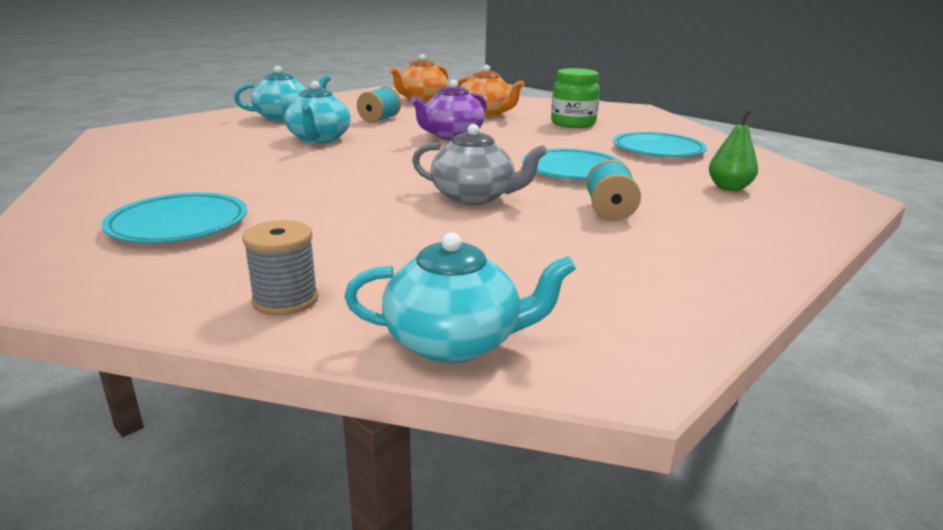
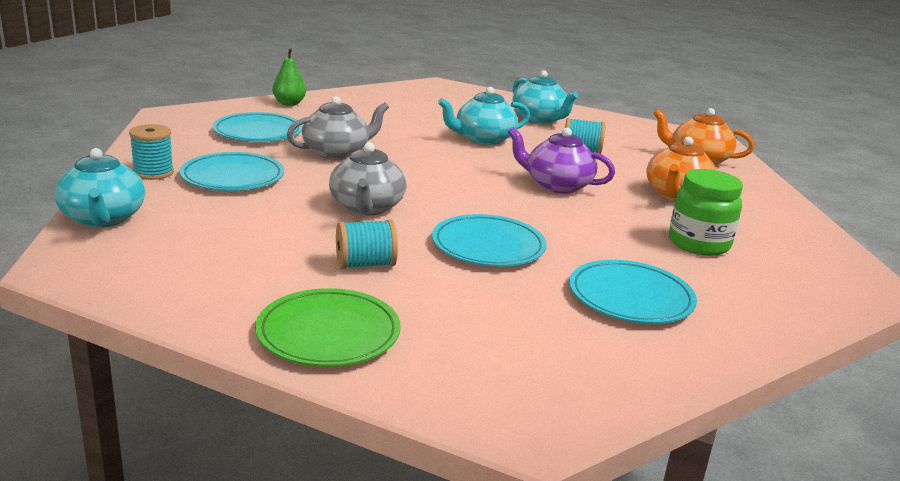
camera: 70 degrees right, 0 degrees up
grey spool [242,220,318,316] -> turquoise spool [129,124,174,180]
green pear [709,111,758,191] -> green pear moved to [272,48,306,106]
none -> turquoise plate [180,152,284,191]
none -> green plate [255,288,401,367]
none -> grey teapot [287,96,389,160]

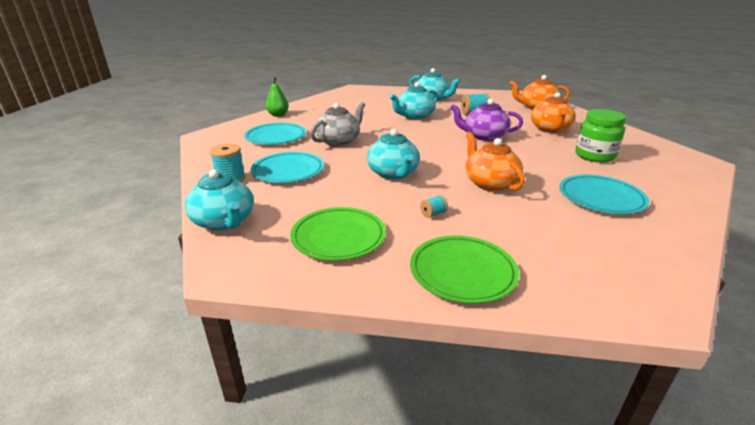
camera: 15 degrees left, 5 degrees up
grey teapot [329,142,407,215] -> turquoise teapot [367,129,420,180]
turquoise spool [336,219,398,269] -> turquoise spool [420,195,448,218], size x0.55
turquoise plate [432,214,547,266] -> orange teapot [466,132,525,191]
none -> green plate [290,207,386,261]

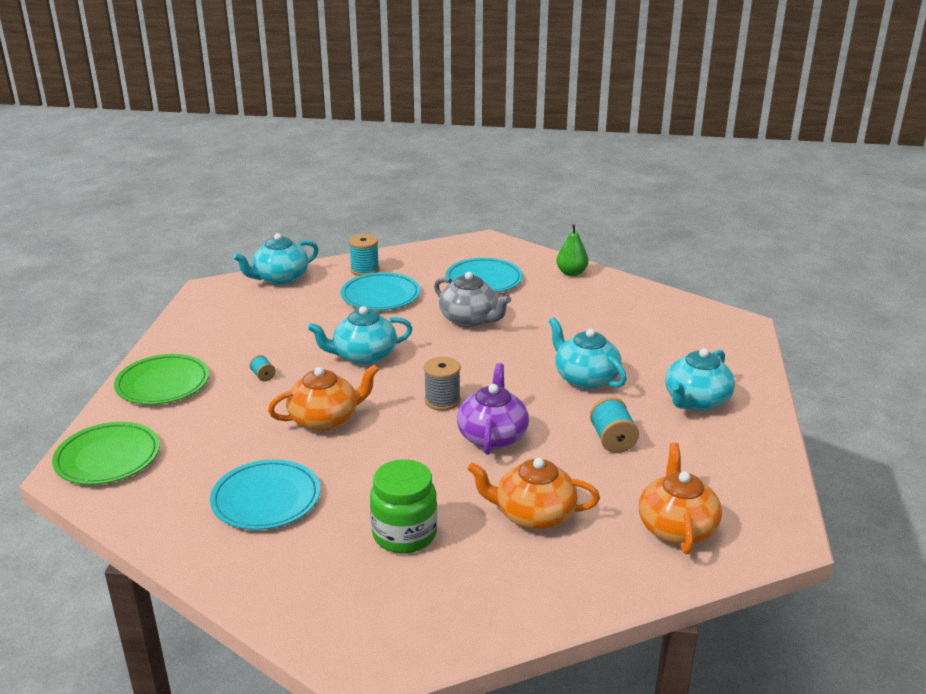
camera: 90 degrees right, 0 degrees up
green plate [290,207,386,261] -> green plate moved to [52,422,160,485]
none -> grey spool [424,357,461,411]

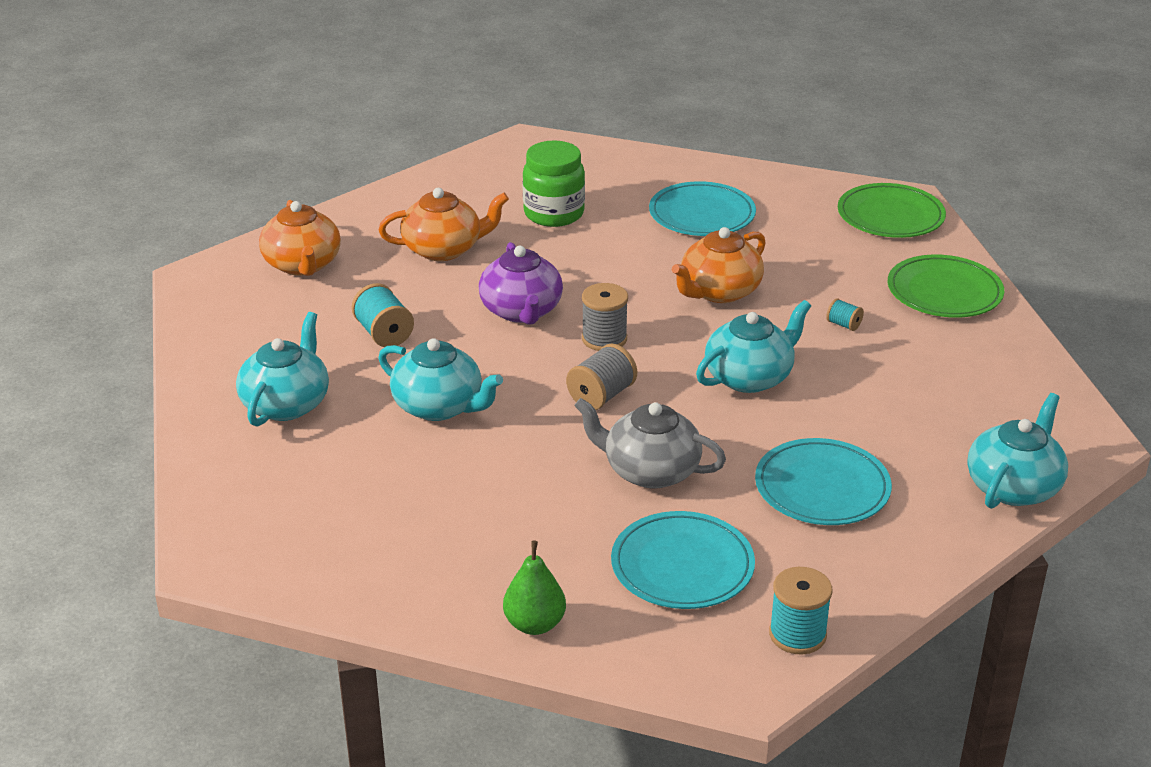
camera: 160 degrees right, 5 degrees up
turquoise spool [349,234,379,276] -> turquoise spool moved to [769,567,833,655]
none -> grey spool [566,344,637,410]

